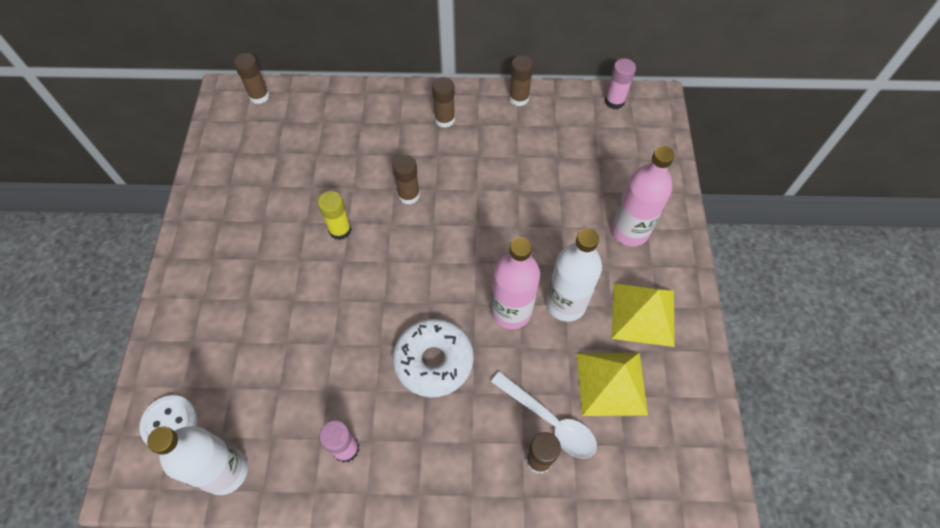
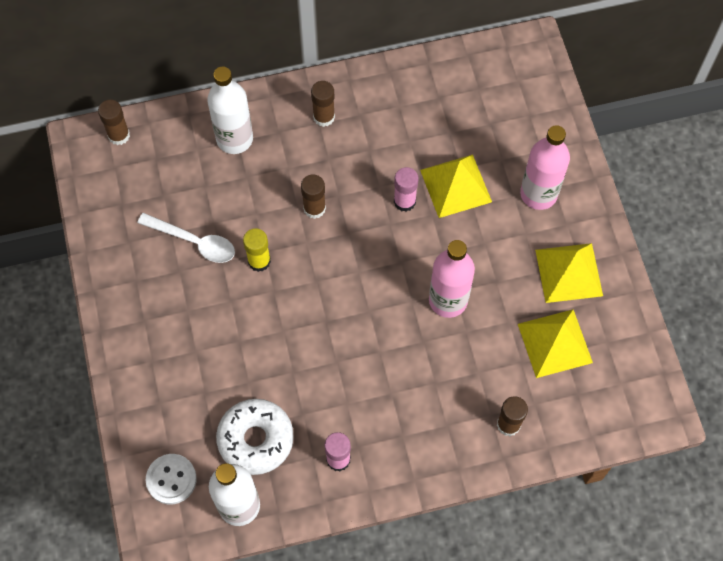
camera: 15 degrees left, 5 degrees up
white donut [393,319,473,397] -> white donut moved to [216,399,294,475]
white spoon [491,371,597,459] -> white spoon moved to [137,213,235,263]
brown glue stick [509,56,533,106] -> none
white bottle [546,228,602,322] -> white bottle moved to [207,67,253,154]
pink glue stick [605,58,636,109] -> pink glue stick moved to [394,167,419,212]
none -> yellow pyramid [420,155,492,218]

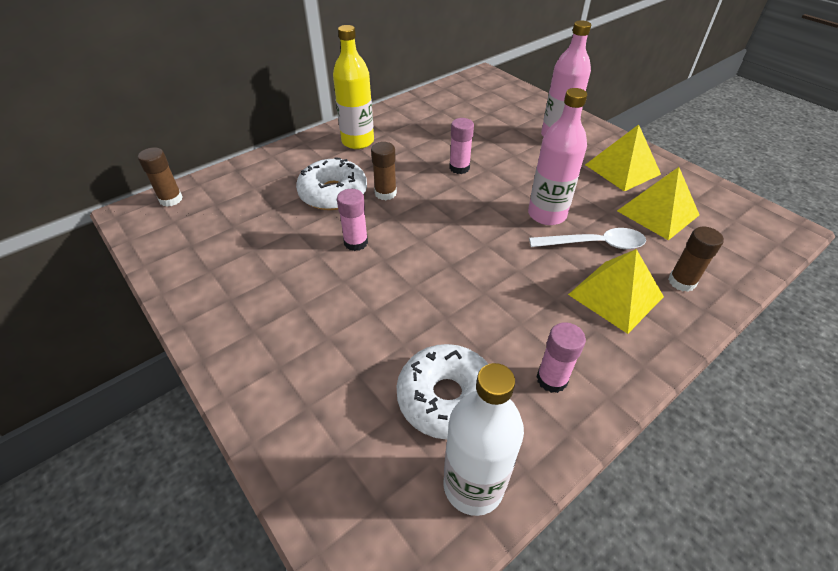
camera: 25 degrees left, 20 degrees down
white spoon [137,213,235,263] -> white spoon moved to [529,228,646,249]
white button [146,454,197,504] -> none
white bottle [207,67,253,154] -> none
yellow glue stick [243,228,271,272] -> pink glue stick [337,189,368,251]
brown glue stick [311,81,335,127] -> yellow bottle [333,25,374,149]
yellow pyramid [420,155,492,218] -> yellow pyramid moved to [568,249,664,334]
none -> white donut [296,157,367,210]

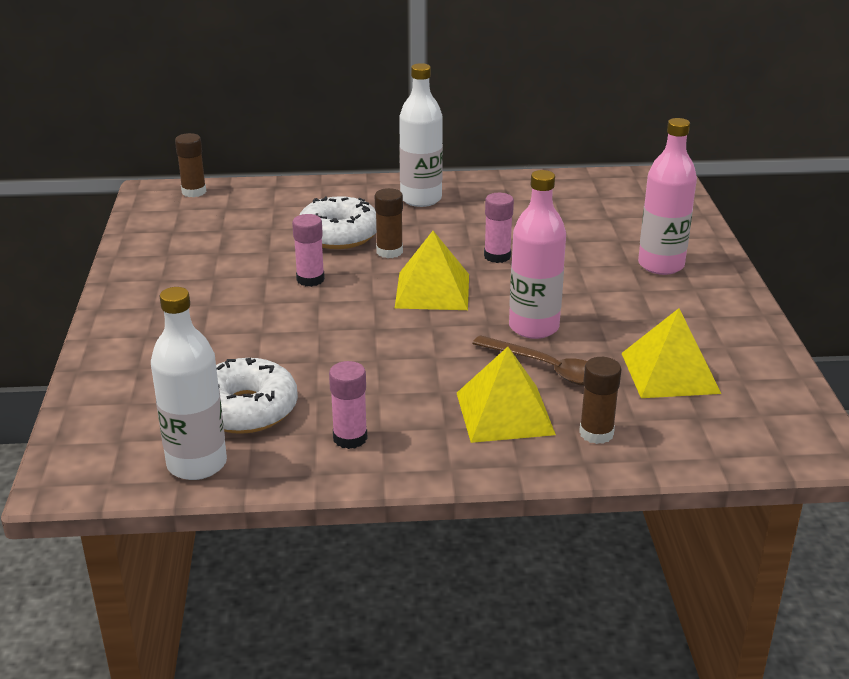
camera: 35 degrees right, 15 degrees down
yellow bottle [333,25,374,149] -> white bottle [399,63,443,207]
white spoon [529,228,646,249] -> brown spoon [472,335,587,386]
yellow pyramid [585,124,661,192] -> yellow pyramid moved to [395,231,469,310]

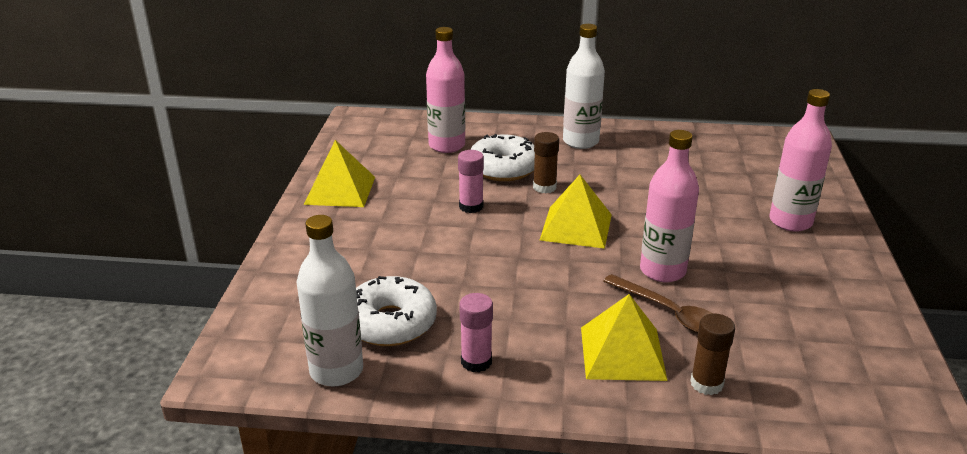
camera: 10 degrees right, 0 degrees up
brown glue stick [175,133,206,197] -> none
pink glue stick [484,193,514,263] -> none
yellow pyramid [621,308,721,398] -> yellow pyramid moved to [304,140,375,207]
none -> pink bottle [426,27,465,153]

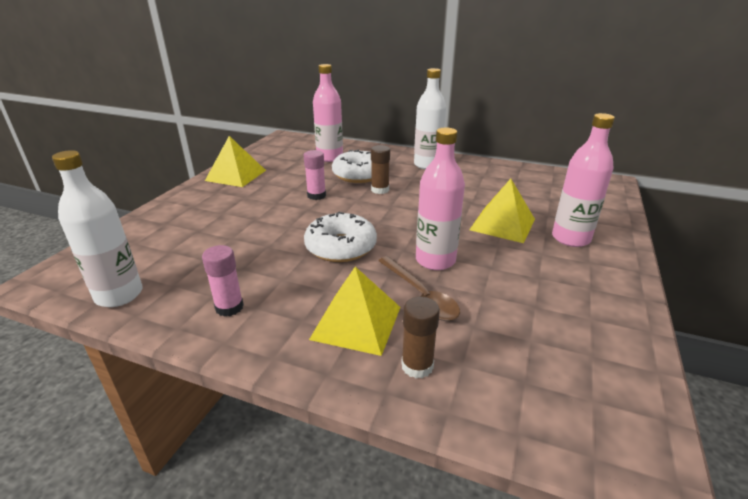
camera: 15 degrees right, 0 degrees up
white donut [356,276,437,346] -> white donut moved to [304,212,377,262]
yellow pyramid [539,175,612,249] -> yellow pyramid moved to [469,179,535,243]

